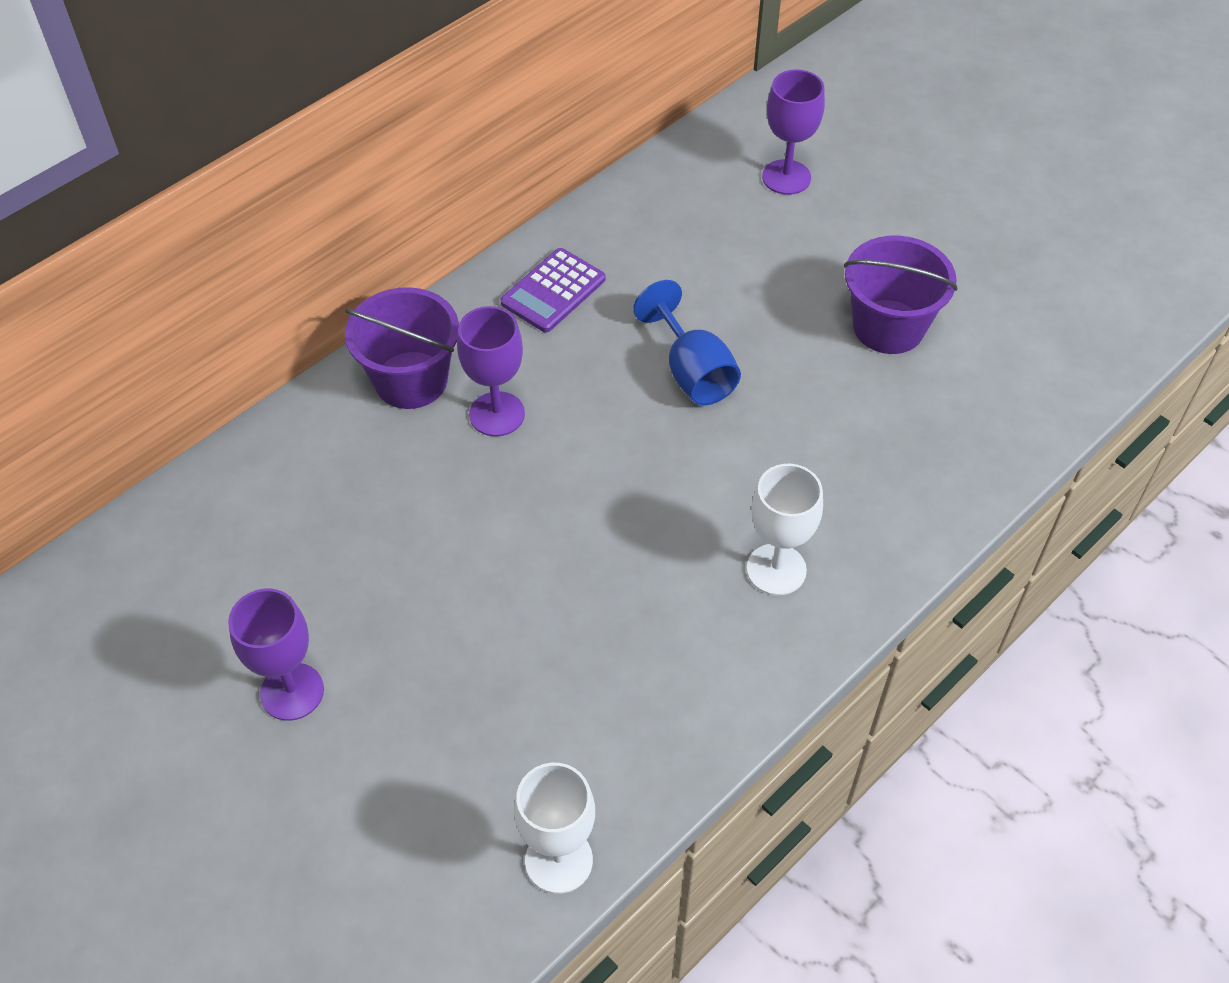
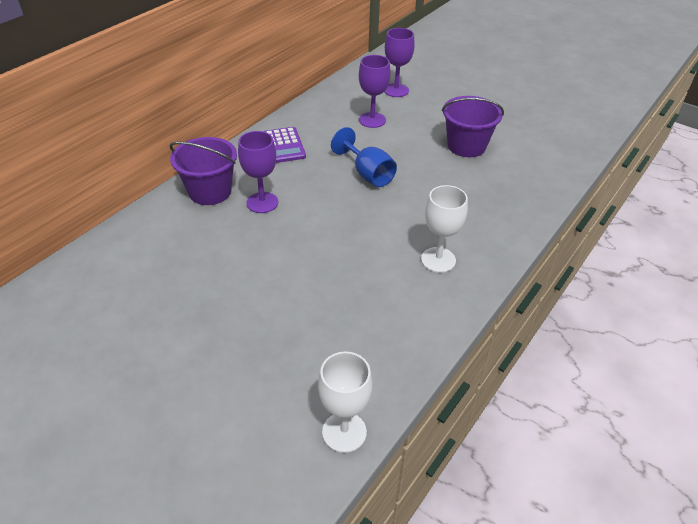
camera: 10 degrees left, 10 degrees down
purple goblet [228,589,324,721] -> purple goblet moved to [359,55,391,128]
purple calculator [500,248,605,332] -> purple calculator turned 45 degrees counterclockwise [263,127,306,163]

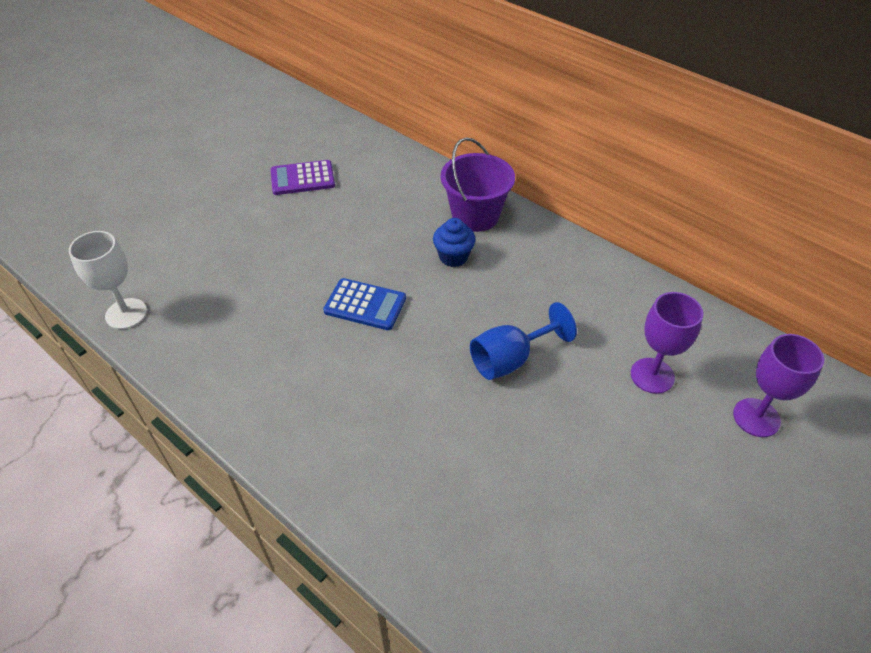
camera: 95 degrees right, 5 degrees up
purple goblet [238,131,278,213] -> blue cupcake [433,218,476,267]
purple calculator [263,127,306,163] -> purple calculator moved to [271,160,335,195]
white goblet [421,185,468,273] -> none
purple bucket [442,96,504,157] -> none
none -> blue calculator [323,278,406,330]

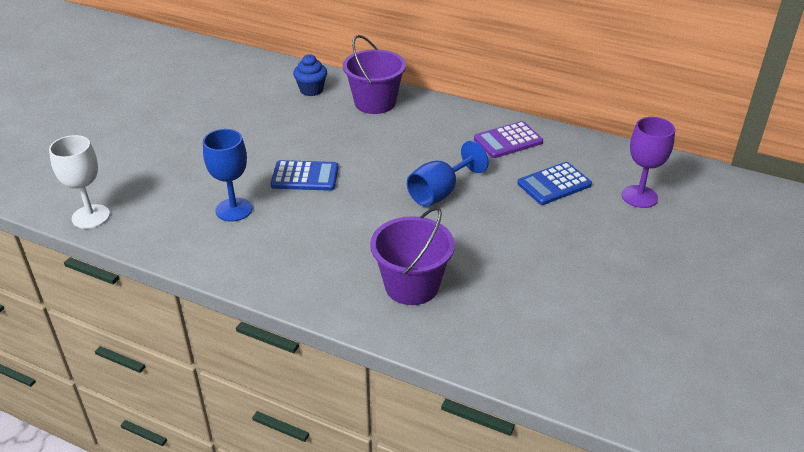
camera: 15 degrees left, 10 degrees down
purple calculator [271,160,335,195] -> purple calculator moved to [474,121,543,158]
blue cupcake [433,218,476,267] -> blue cupcake moved to [293,54,327,96]
purple goblet [631,292,703,394] -> blue calculator [517,162,592,205]
none -> blue goblet [203,129,252,222]
none -> purple bucket [370,207,455,305]

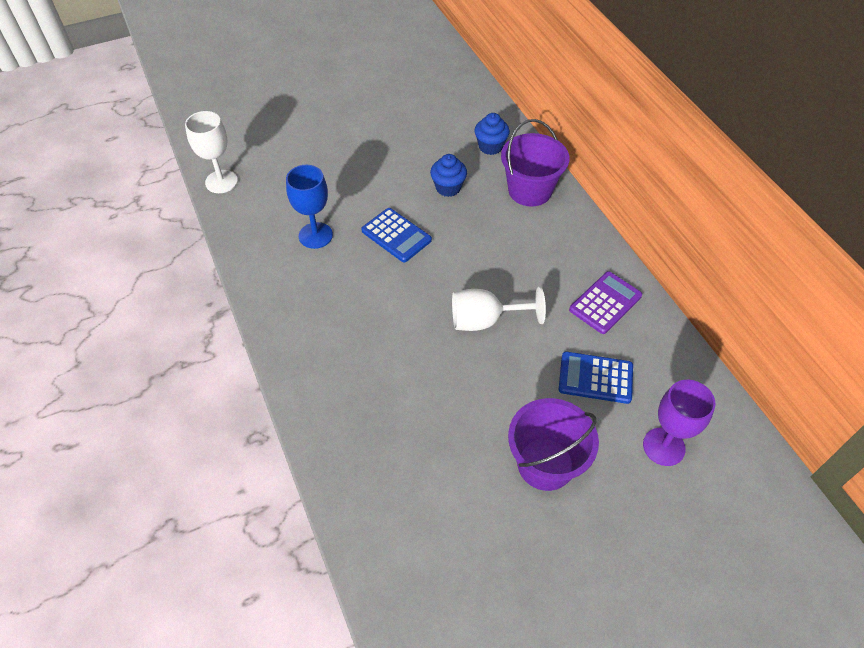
camera: 40 degrees right, 15 degrees up
purple bucket [370,207,455,305] -> purple bucket moved to [508,398,599,491]
blue goblet [407,141,489,207] -> white goblet [452,287,546,331]
purple calculator [474,121,543,158] -> purple calculator turned 120 degrees clockwise [569,271,642,334]
none -> blue cupcake [430,154,467,197]

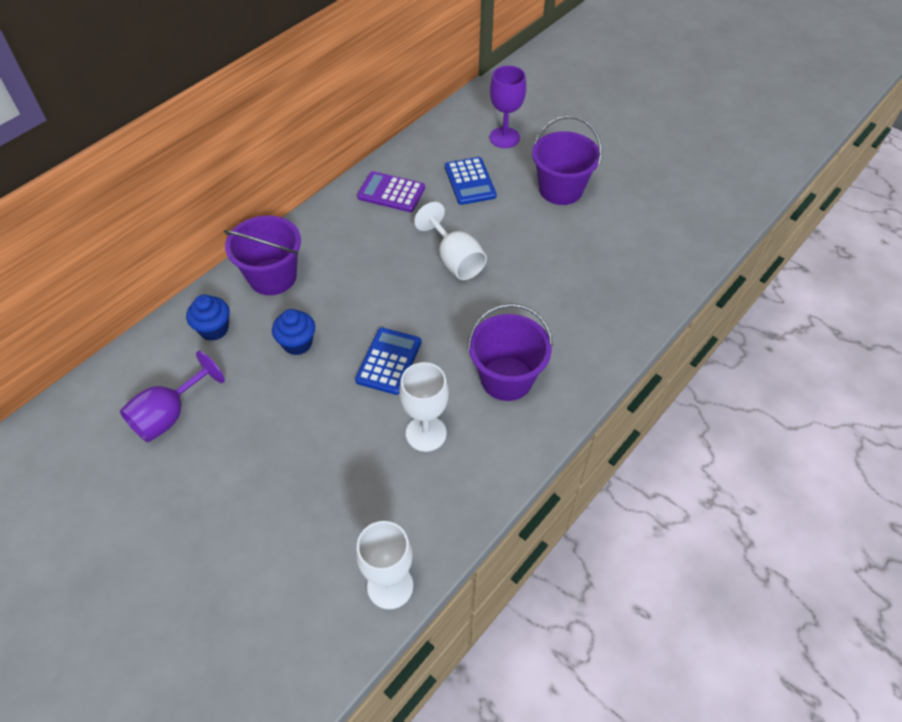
camera: 115 degrees left, 0 degrees up
blue goblet [286,165,333,249] -> white goblet [399,362,449,452]
none -> purple goblet [120,351,225,442]
none -> purple bucket [467,303,553,401]

